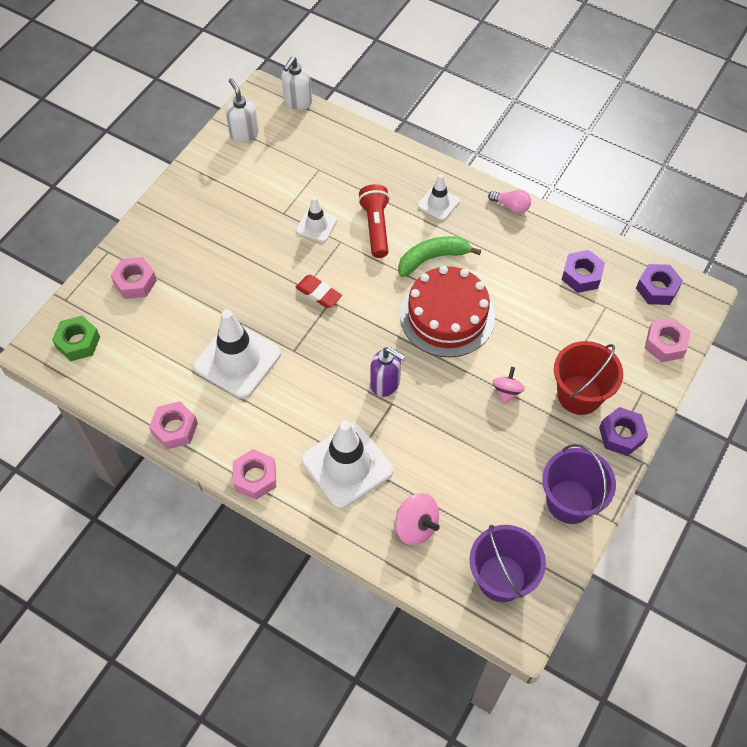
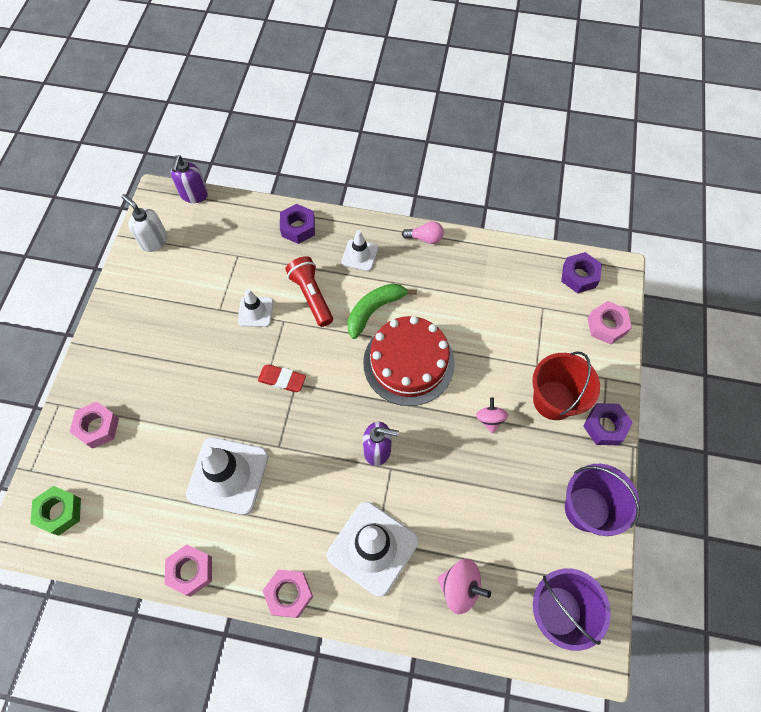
camera: 20 degrees left, 5 degrees up
white soap dispenser [281,56,312,110] -> purple soap dispenser [171,155,208,203]
purple nut [562,250,605,293] -> purple nut moved to [280,204,315,244]

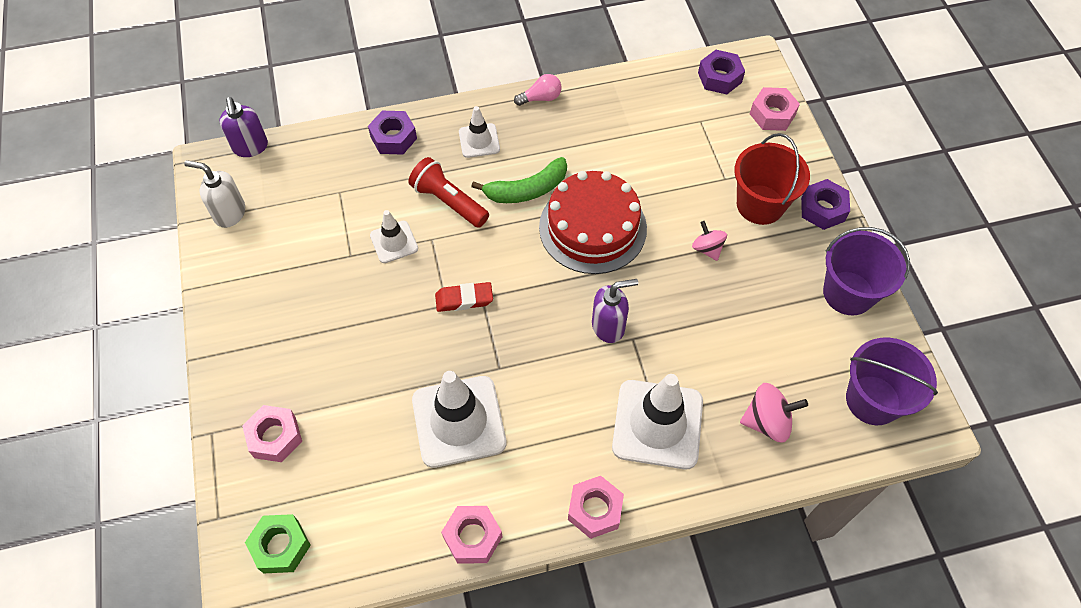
camera: 25 degrees left, 5 degrees down
green banana [347,284,417,339] -> green banana turned 135 degrees counterclockwise [471,157,567,203]

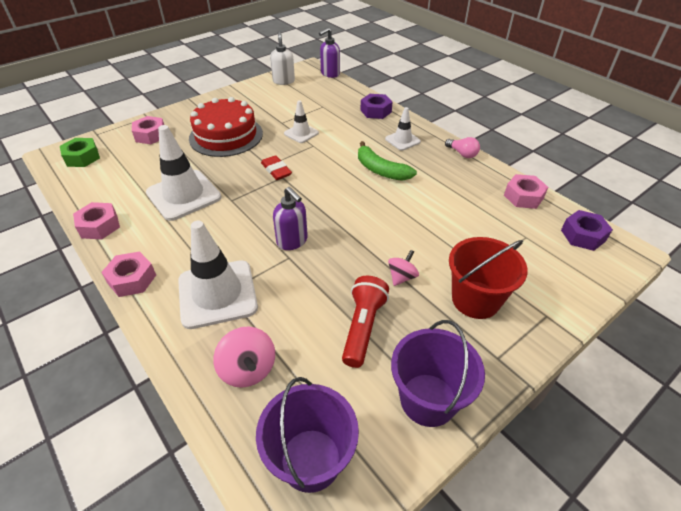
camera: 65 degrees right, 15 degrees down
red flashlight [408,157,489,228] -> red flashlight moved to [342,276,389,368]
red cake [539,171,647,274] -> red cake moved to [189,97,263,157]
pink nut [750,87,800,131] -> pink nut moved to [504,174,548,209]
purple nut [801,179,850,230] -> none

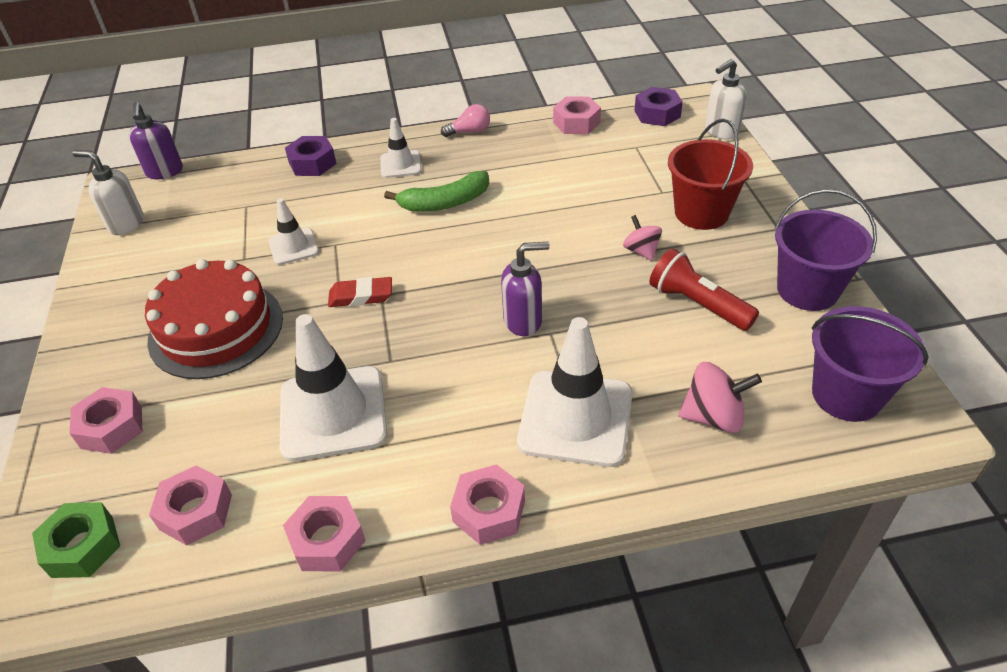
camera: 60 degrees left, 0 degrees up
none -> pink nut [149,465,232,545]
none -> white soap dispenser [705,59,747,140]

